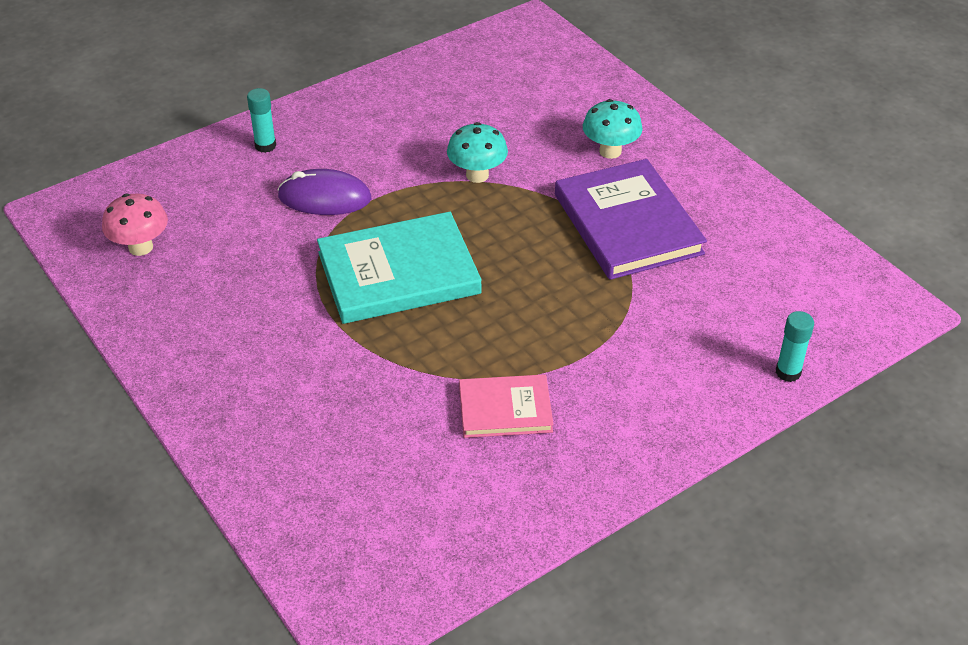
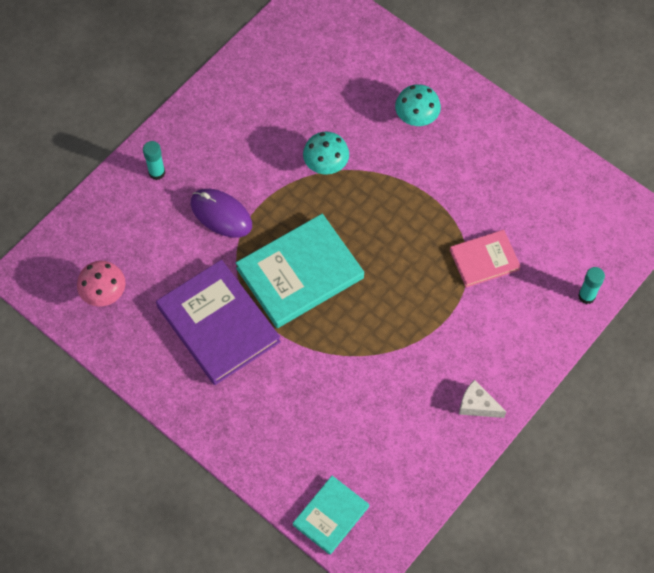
camera: 15 degrees left, 20 degrees up
purple mouse [278,169,371,215] -> purple mouse turned 45 degrees clockwise [191,189,252,238]
pink book [459,374,554,438] -> pink book moved to [450,230,521,288]
purple book [555,159,707,280] -> purple book moved to [156,260,281,385]
none -> turquoise book [293,476,369,555]
none -> white cheese [459,380,506,418]

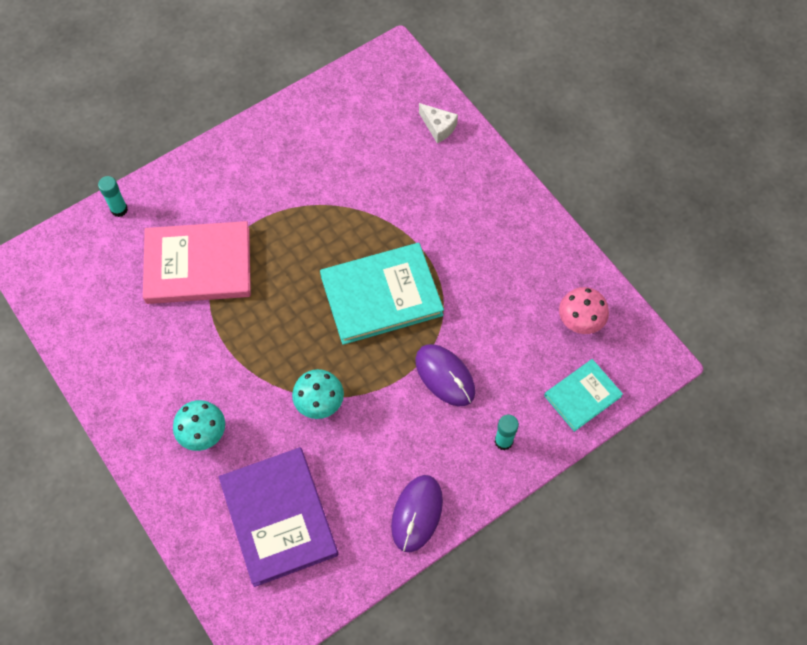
camera: 165 degrees left, 0 degrees up
purple book [156,260,281,385] -> purple book moved to [219,447,338,587]
turquoise book [293,476,369,555] -> turquoise book moved to [544,359,623,432]
pink book [450,230,521,288] -> pink book [143,221,251,304], size x1.76
white cheese [459,380,506,418] -> white cheese moved to [419,103,458,143]
none -> purple mouse [391,475,443,552]

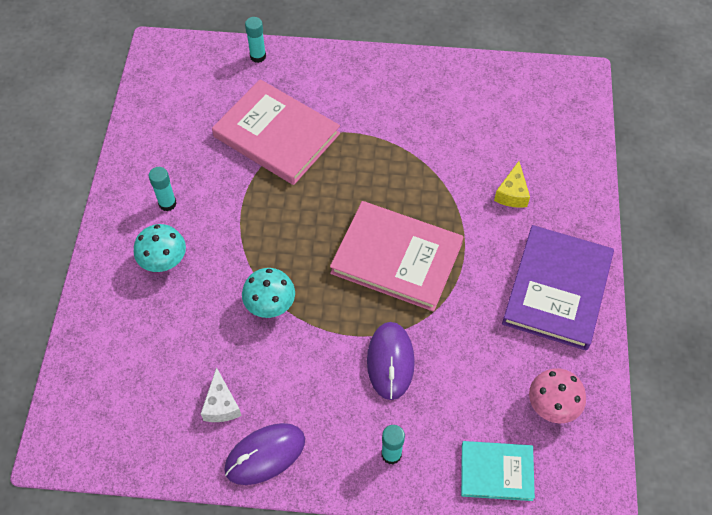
camera: 40 degrees right, 5 degrees down
purple book [219,447,338,587] -> purple book moved to [502,225,614,351]
turquoise book [320,243,444,345] -> pink book [330,201,464,312]
white cheese [419,103,458,143] -> white cheese moved to [201,367,242,422]
none -> turquoise glue stick [149,167,177,211]
none -> yellow cheese [494,161,530,208]

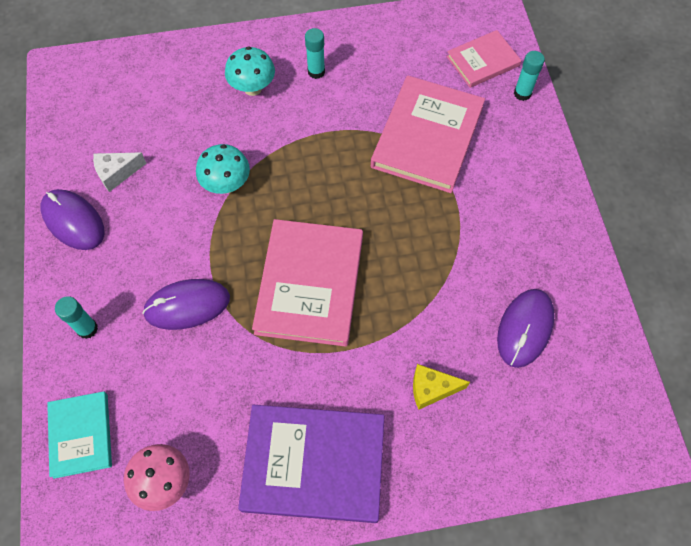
camera: 75 degrees right, 5 degrees up
none -> pink book [446,30,521,88]
none -> purple mouse [497,289,555,368]

